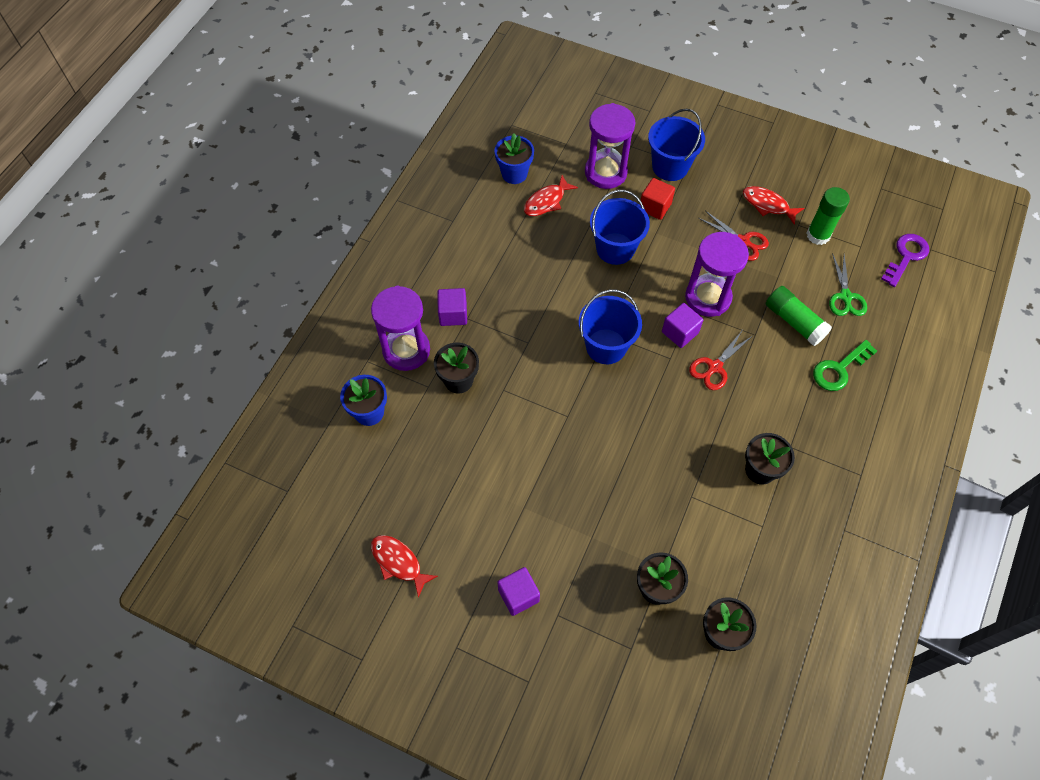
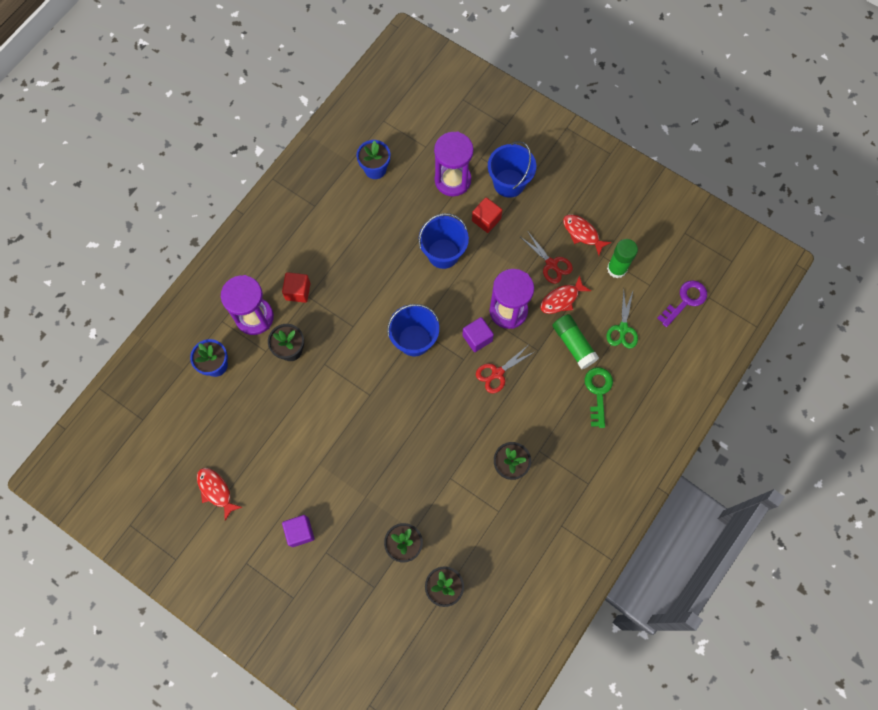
camera: 10 degrees right, 10 degrees up
purple cube [437,288,467,326] -> red cube [282,272,310,303]
red fish [524,175,578,216] -> red fish moved to [540,275,591,314]
green key [813,340,877,391] -> green key turned 120 degrees clockwise [585,367,613,428]

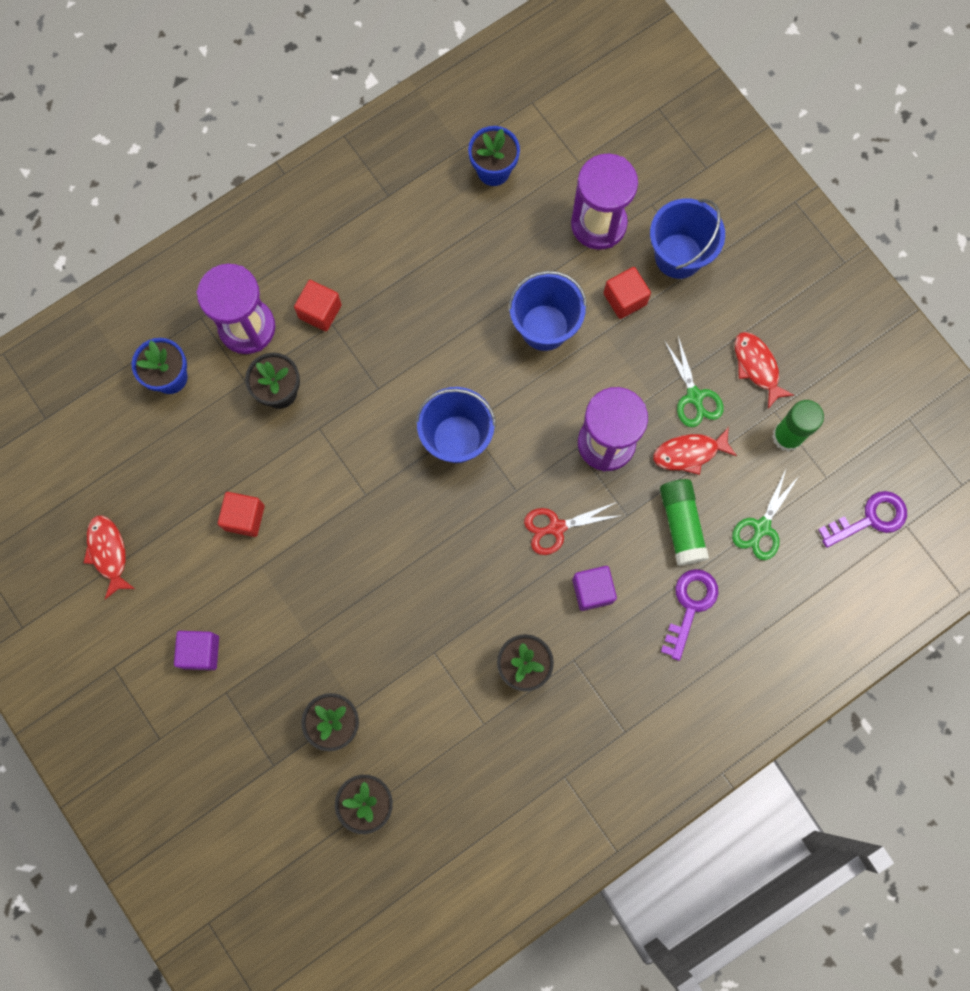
camera: 20 degrees right, 5 degrees up
purple cube [462,317,494,352] -> purple cube moved to [572,566,617,611]
red scissors [521,232,573,284] -> green scissors [664,336,724,427]
green key [585,367,613,428] -> purple key [661,569,718,661]
none -> red cube [218,492,265,537]

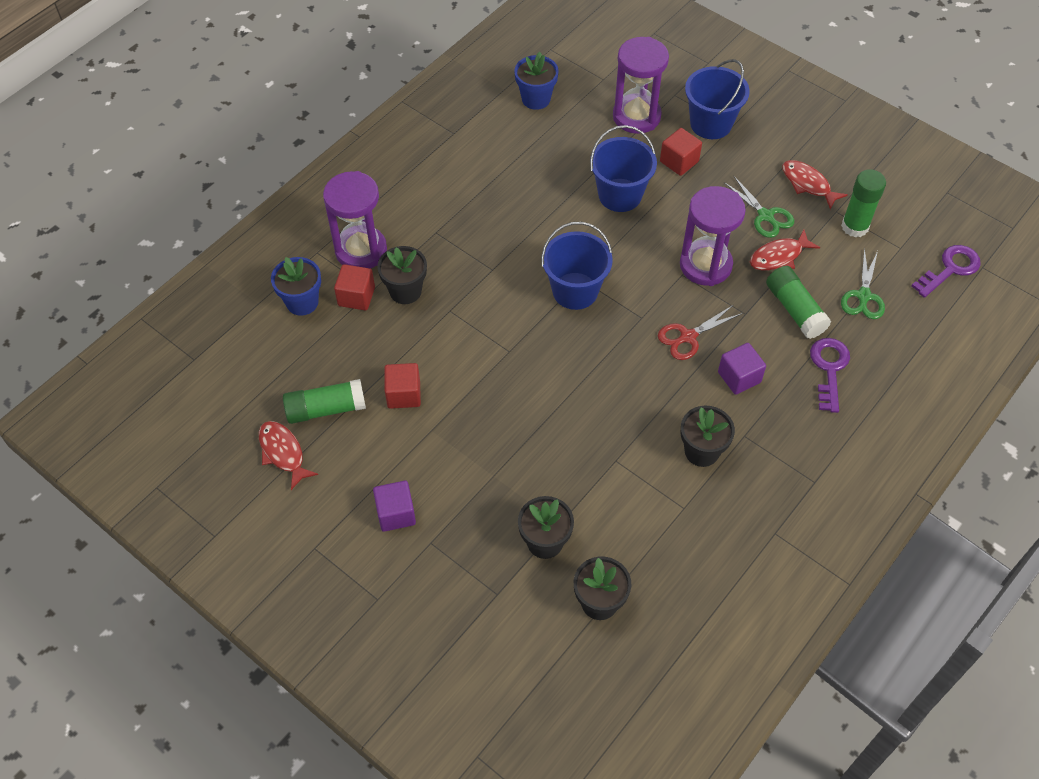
camera: 15 degrees left, 20 degrees down
red cube [294,280,342,331] -> red cube moved to [334,264,375,311]
none -> green glue stick [283,379,366,424]

